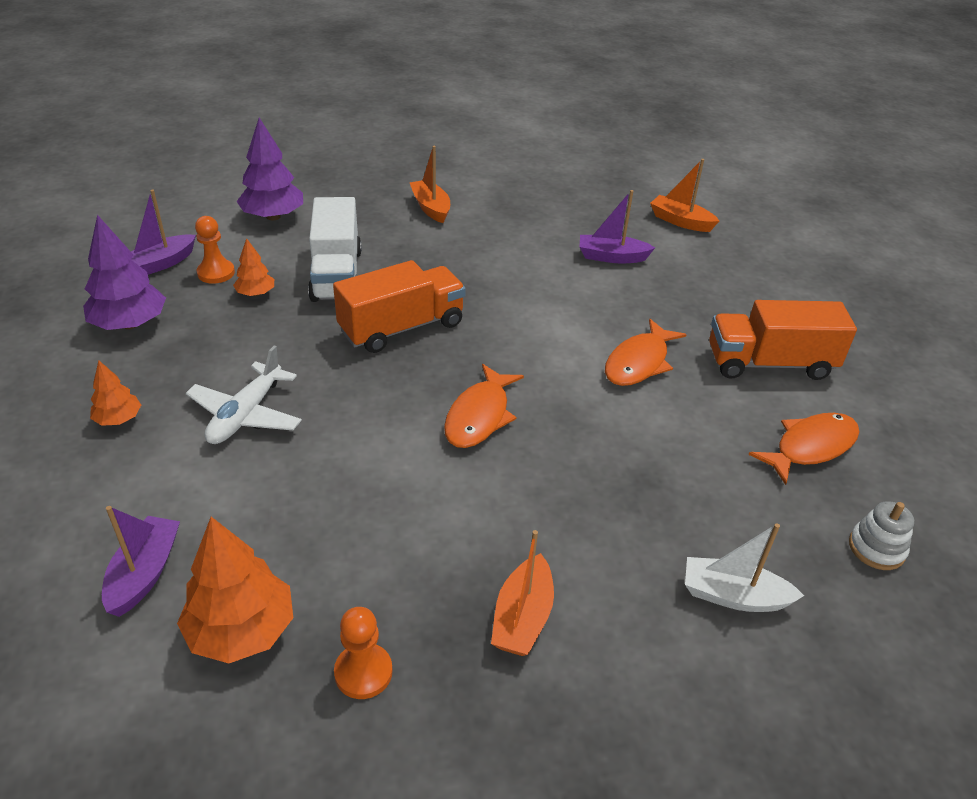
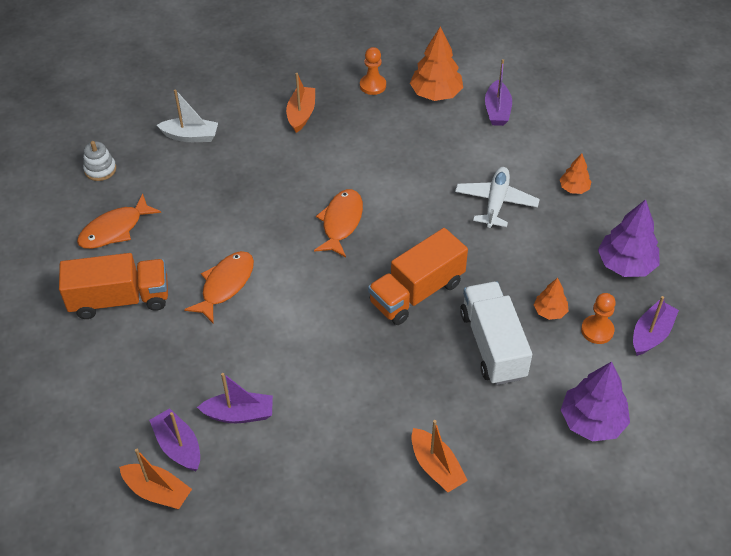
camera: 175 degrees right, 10 degrees up
none -> purple boat [149,408,200,471]

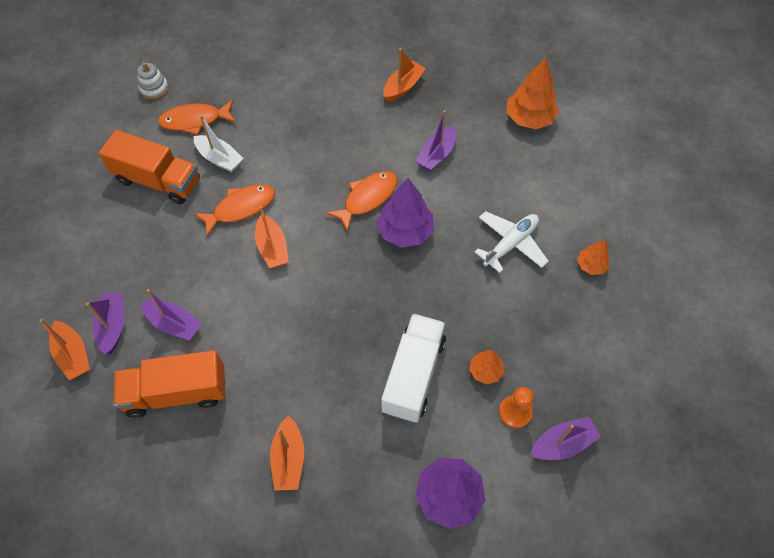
camera: 30 degrees right, 10 degrees up
white stacking toy [83,141,116,181] -> white stacking toy moved to [137,62,168,99]
white boat [157,89,218,142] -> white boat moved to [194,115,244,172]
orange pawn [360,47,386,95] -> none
orange truck [368,228,468,325] -> orange truck moved to [113,350,225,418]
purple boat [485,59,512,126] -> purple boat moved to [415,110,456,172]
purple tree [598,199,660,277] -> purple tree moved to [377,178,434,248]
none -> orange boat [255,206,289,268]

